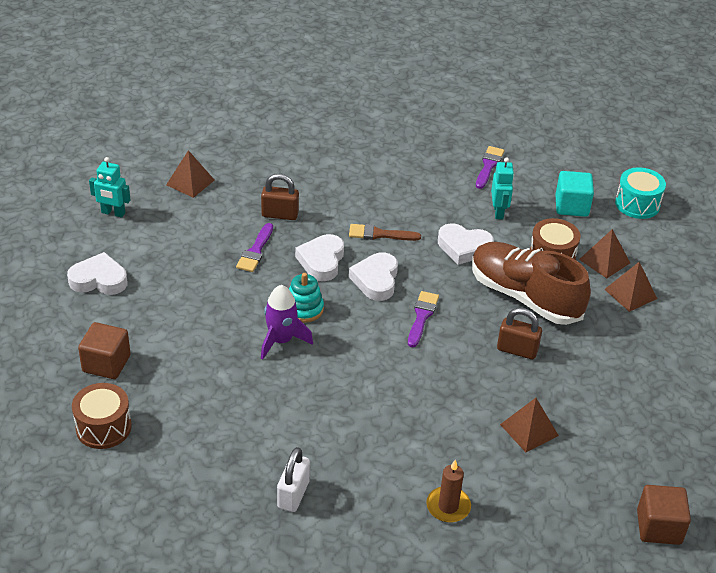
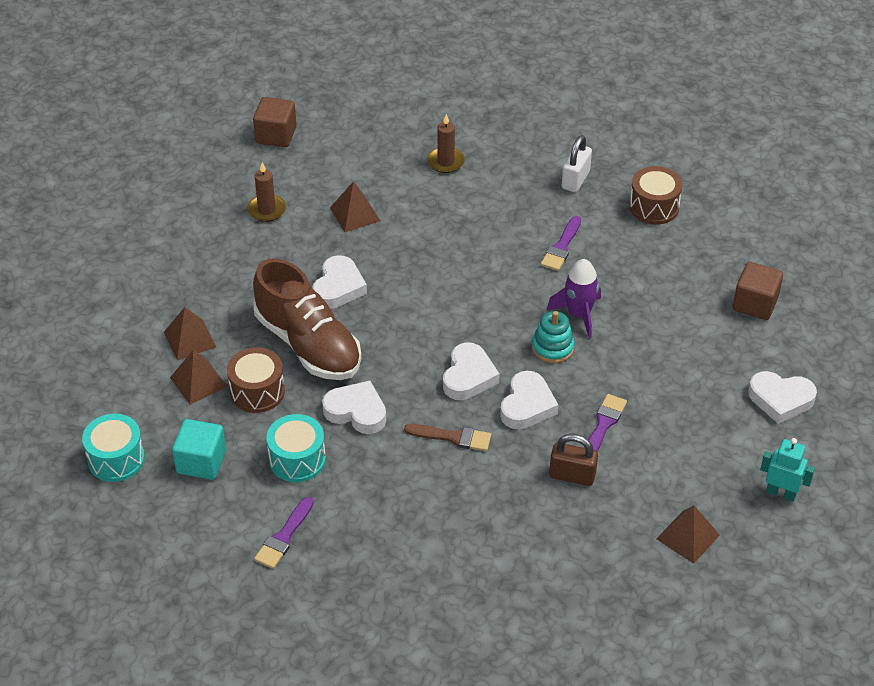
camera: 170 degrees left, 5 degrees up
brown drum [72,383,132,449] -> brown drum moved to [629,166,683,225]
purple brush [408,291,439,347] -> purple brush moved to [541,216,581,271]
turquoise robot [491,157,514,219] -> turquoise drum [266,414,326,482]
brown padlock [497,308,542,359] -> white heart [312,255,367,309]
none -> brown candle [247,162,286,222]

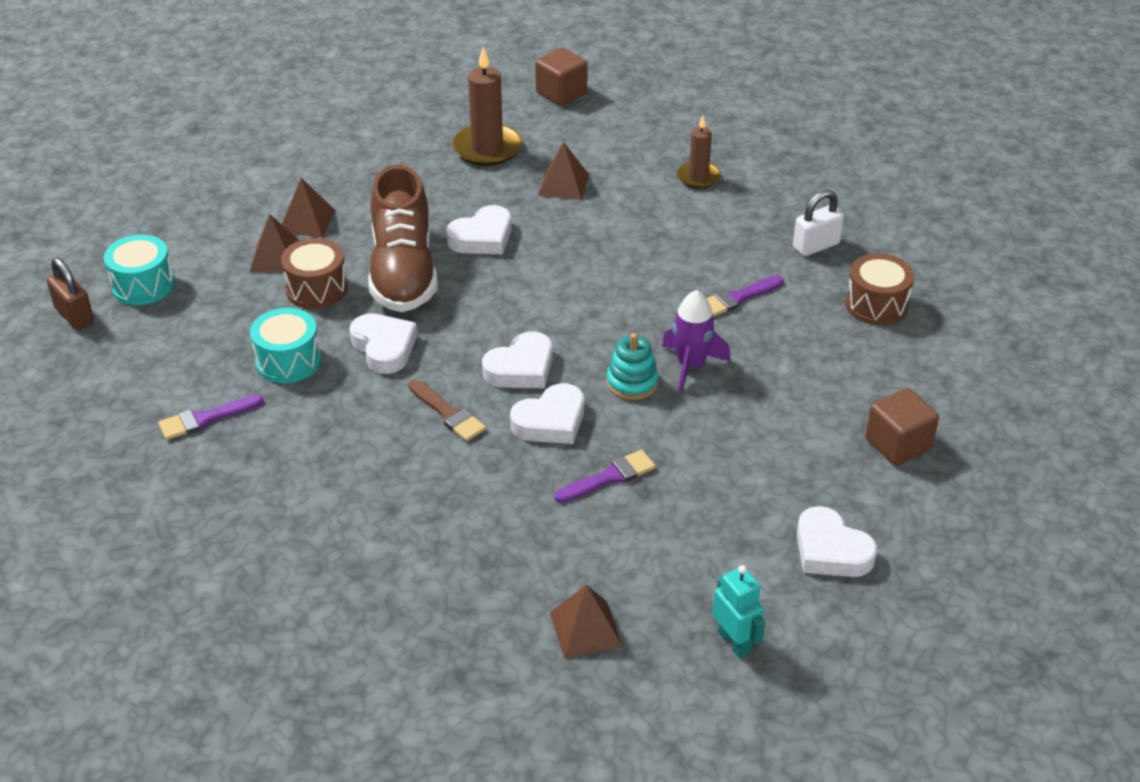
camera: 35 degrees right, 5 degrees down
turquoise cube [172,419,226,480] -> none
brown candle [247,162,286,222] -> brown candle [452,47,522,166], size x1.61
brown padlock [549,434,598,486] -> brown padlock moved to [46,257,94,330]

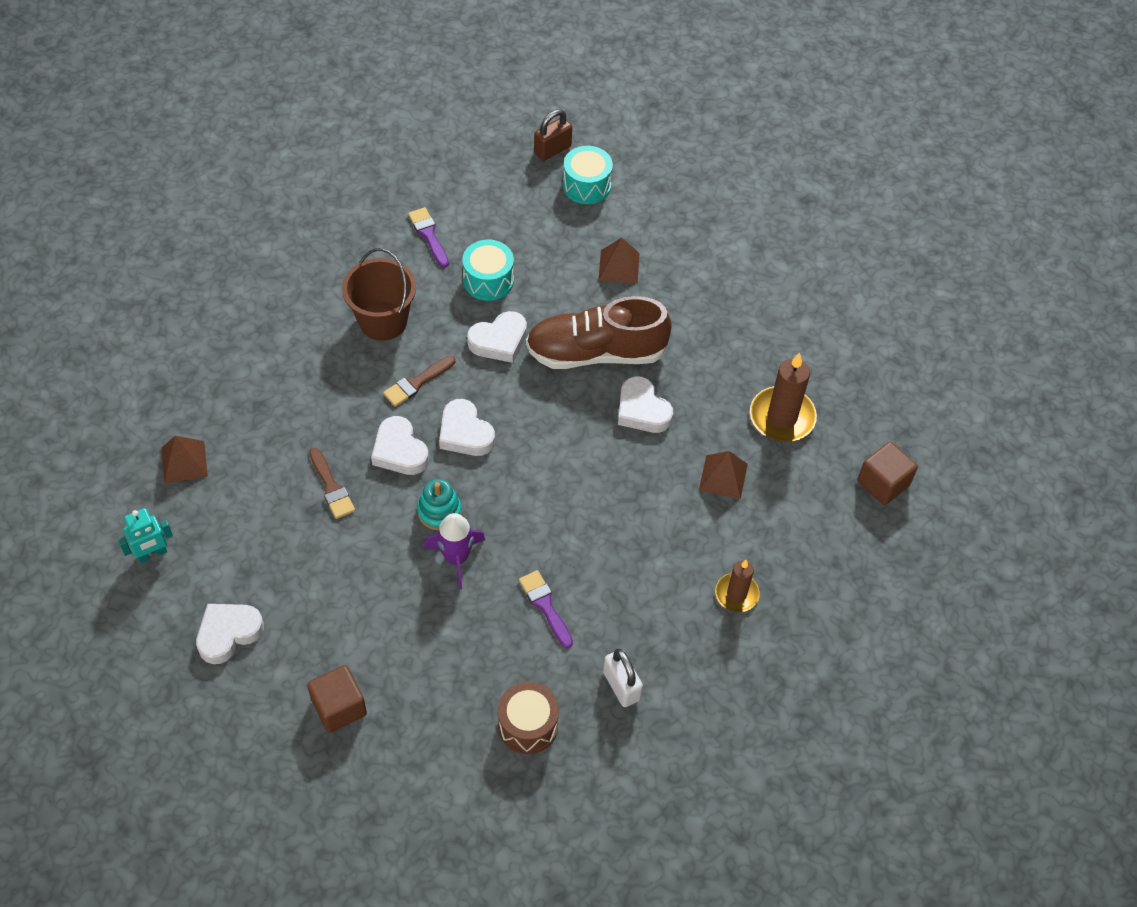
camera: 90 degrees right, 15 degrees up
brown drum [281,238,348,309] -> none
brown pyramid [282,178,336,237] -> none
purple brush [554,450,655,503] -> brown brush [309,448,355,519]
none -> brown bucket [342,248,416,341]

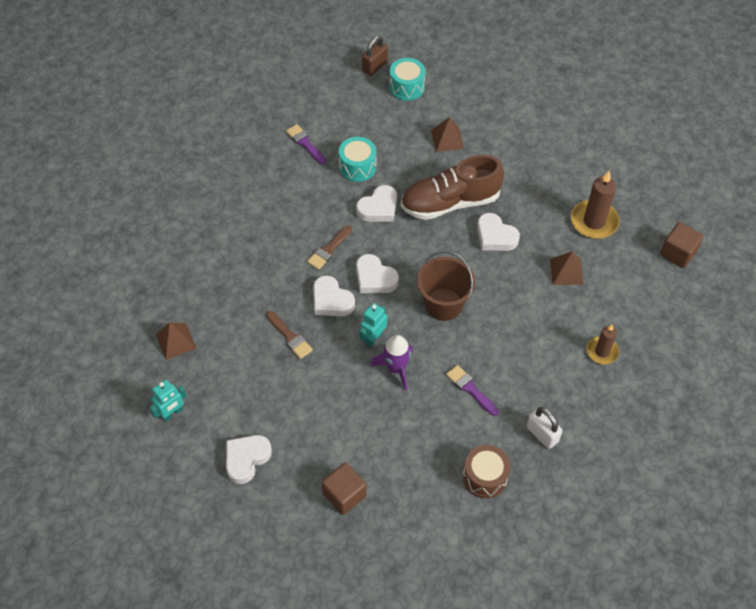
camera: 10 degrees left, 0 degrees up
brown bucket [342,248,416,341] -> brown bucket moved to [417,251,475,321]
turquoise stacking toy [417,479,462,530] -> turquoise robot [360,303,387,347]

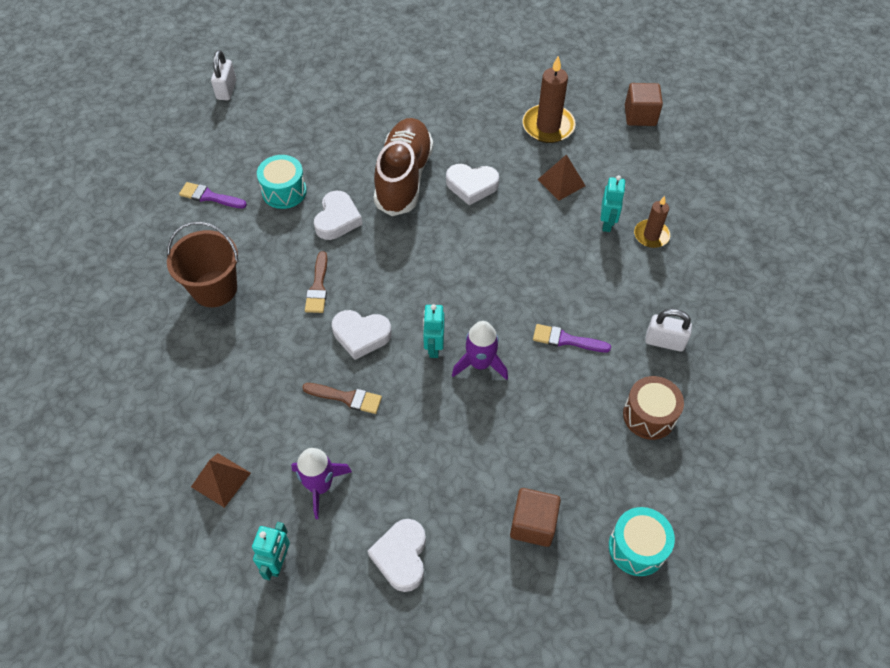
camera: 35 degrees left, 0 degrees up
white heart [356,254,399,293] -> none
brown padlock [362,36,388,76] -> white padlock [211,50,236,100]
turquoise drum [389,58,426,101] -> turquoise drum moved to [609,507,675,576]
brown shoe [401,155,504,220] -> brown shoe turned 150 degrees clockwise [374,118,433,216]
brown bucket [417,251,475,321] -> brown bucket moved to [167,221,239,307]
brown pyramid [431,117,464,152] -> none
none -> purple rocket [291,448,352,519]
none -> turquoise robot [601,175,626,232]

